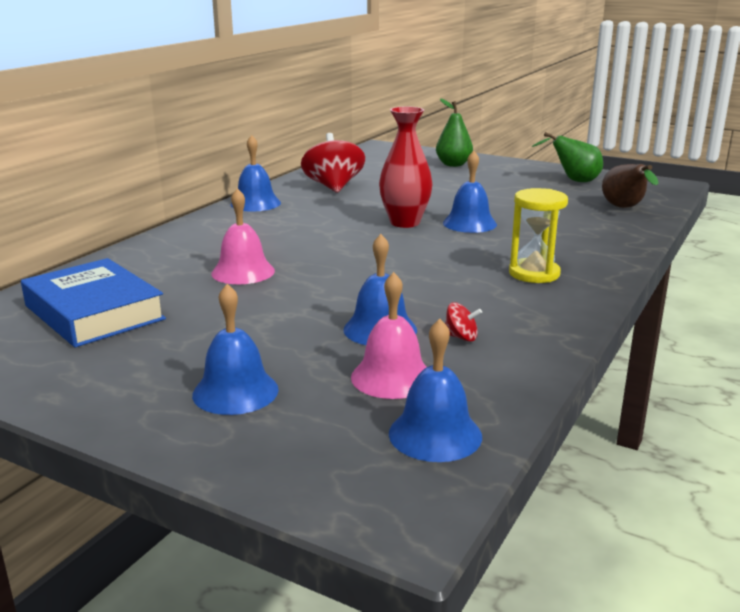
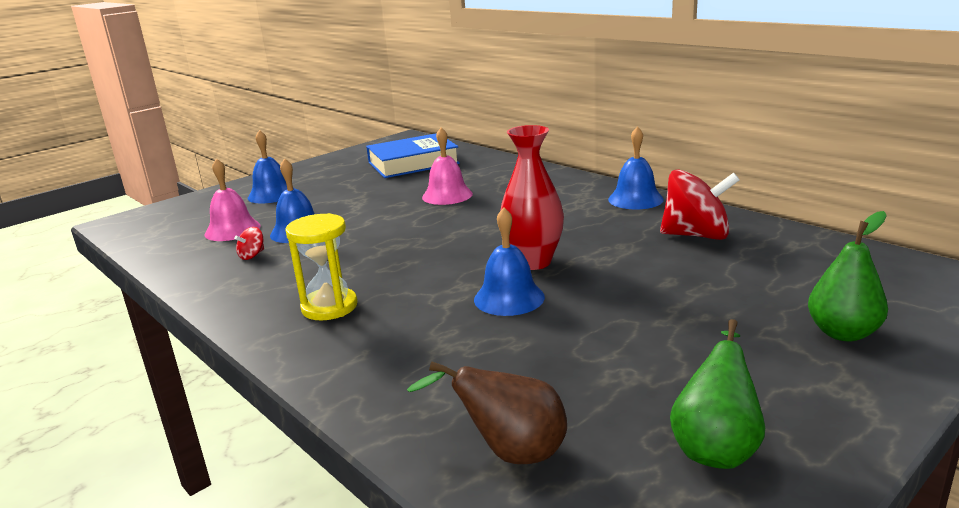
camera: 110 degrees right, 0 degrees up
blue bell [389,319,482,462] -> none

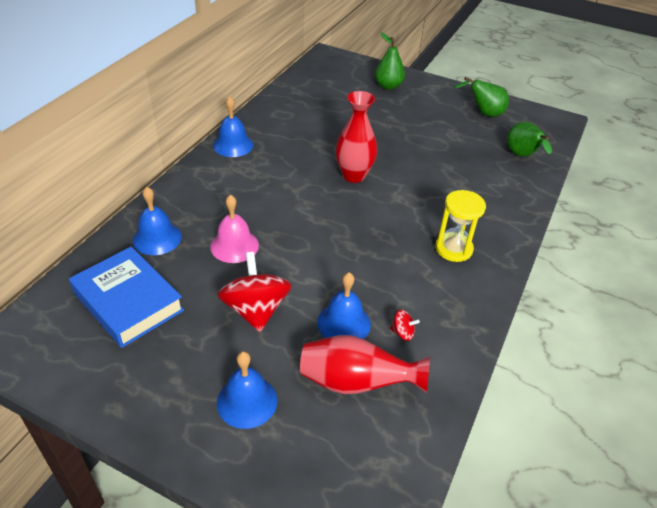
camera: 115 degrees left, 20 degrees up
pink bell [204,158,261,241] -> red vase [300,335,430,394]
brown pear [407,361,567,464] -> green pear [507,122,552,157]
blue bell [474,207,545,316] -> blue bell moved to [133,187,182,255]
red spinning top [660,169,740,240] -> red spinning top moved to [217,252,292,332]

